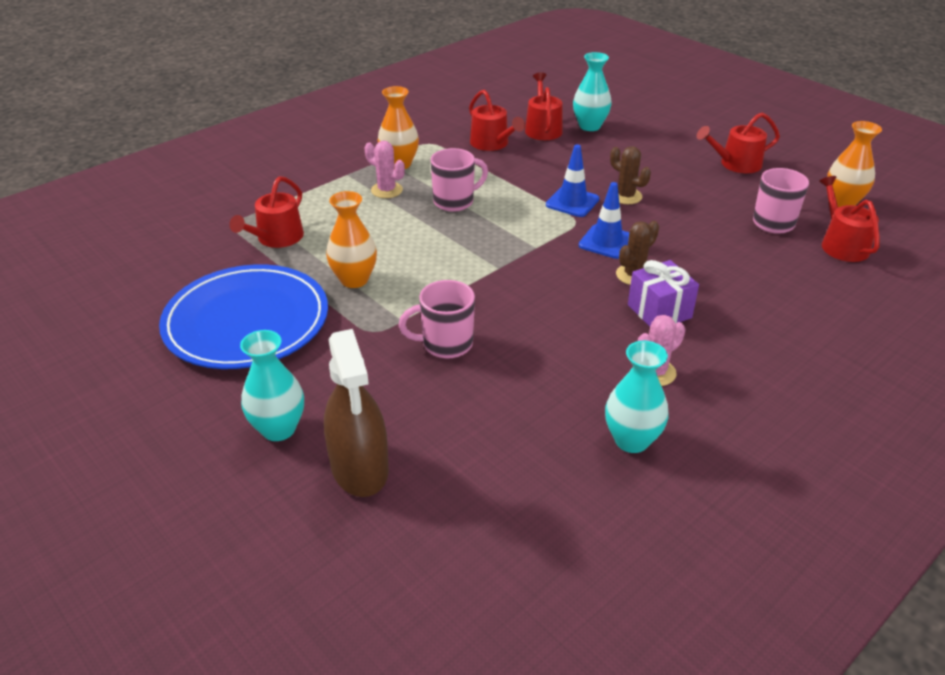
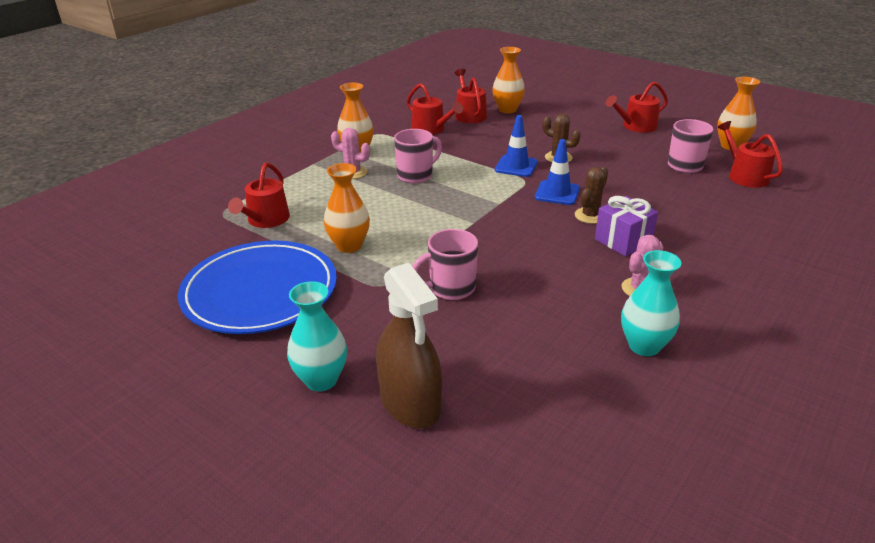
camera: 10 degrees left, 5 degrees down
turquoise vase [573,52,612,131] -> orange vase [492,47,525,113]

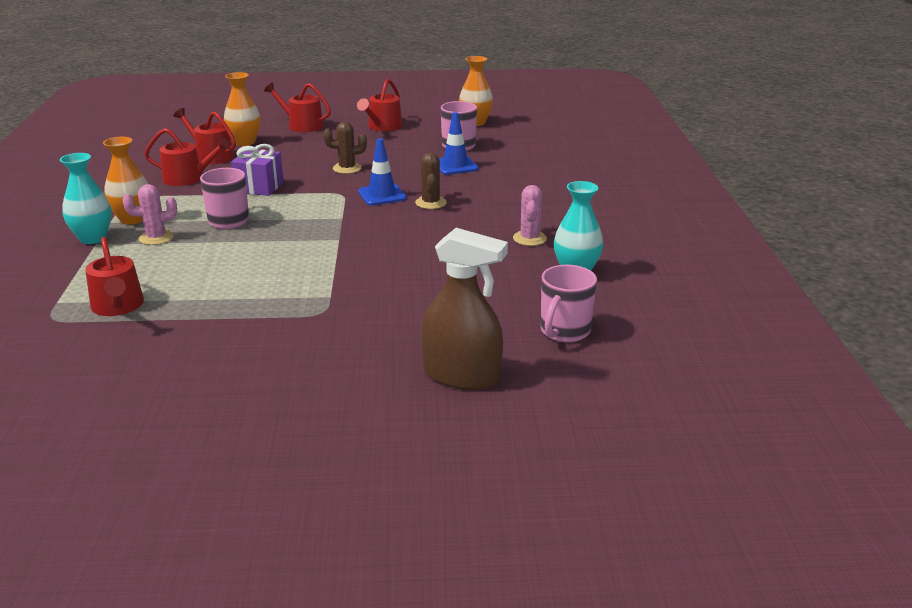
camera: 40 degrees left, 5 degrees down
blue plate [178,241,337,334] -> none
turquoise vase [287,281,347,391] -> turquoise vase moved to [60,153,112,244]
orange vase [324,163,370,253] -> none
pink mug [412,229,478,300] -> pink mug moved to [541,265,597,342]
blue traffic cone [495,115,538,177] -> blue traffic cone moved to [439,112,479,175]
purple gift [595,196,658,256] -> purple gift moved to [231,144,284,196]
red watering can [717,121,783,188] -> red watering can moved to [264,83,331,132]

